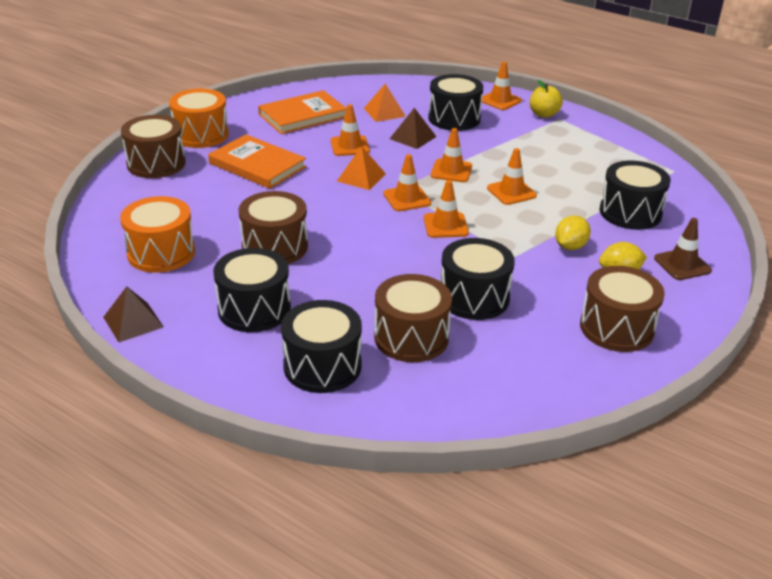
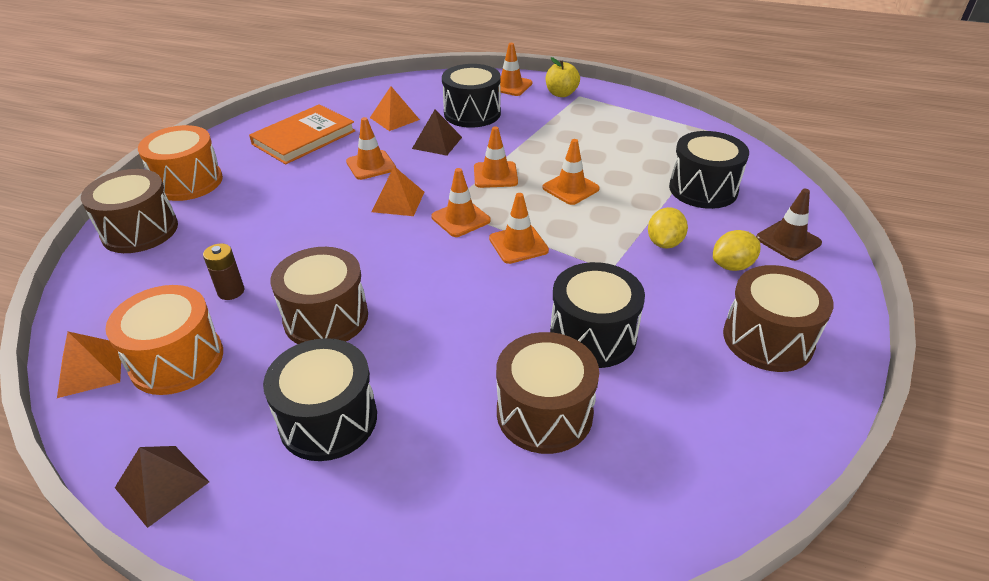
camera: 15 degrees left, 5 degrees up
orange book [208,134,307,189] -> none
black drum [281,300,362,393] -> none
none -> orange pyramid [57,331,121,398]
none -> brown battery [203,243,244,300]

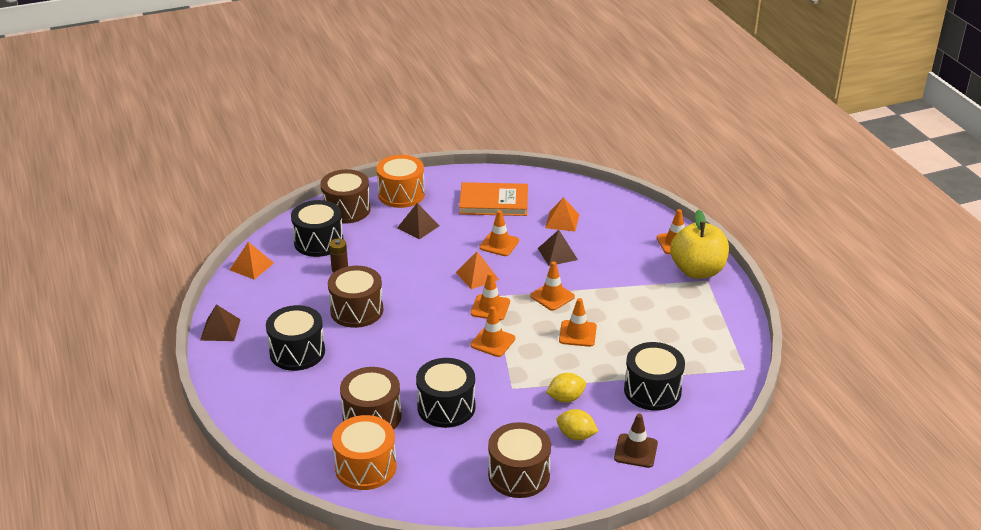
camera: 50 degrees right, 5 degrees down
orange drum [105,285,223,395] -> orange drum moved to [332,415,397,490]
black drum [442,64,501,128] -> black drum moved to [291,200,344,257]
yellow apple [546,57,580,97] -> yellow apple [670,210,729,279], size x1.80
none -> brown pyramid [397,203,439,239]

